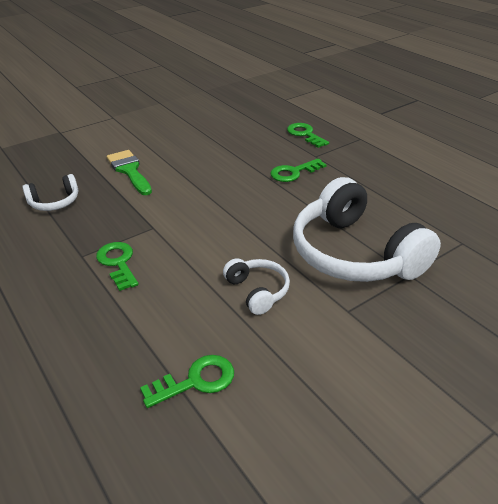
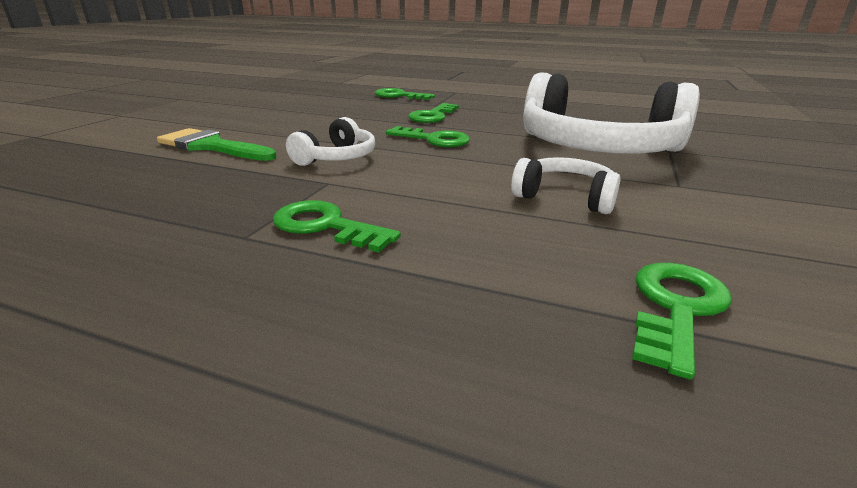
camera: 35 degrees left, 10 degrees down
white headphones [22,174,78,211] -> white headphones moved to [286,117,375,166]
none -> green key [386,126,470,147]

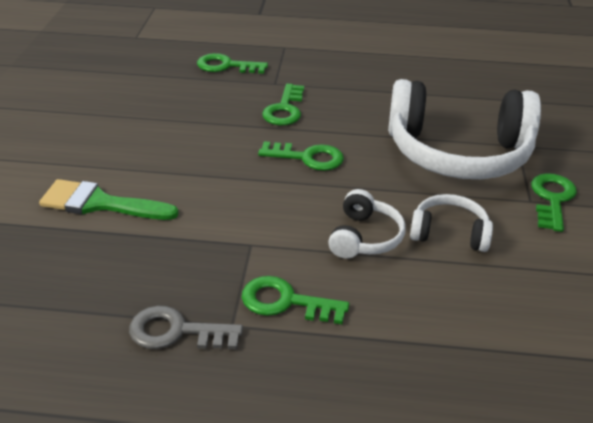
camera: 15 degrees left, 10 degrees up
white headphones [286,117,375,166] -> white headphones moved to [328,189,406,259]
green key [632,263,732,380] -> green key moved to [531,173,577,232]
none -> grey key [129,306,243,349]

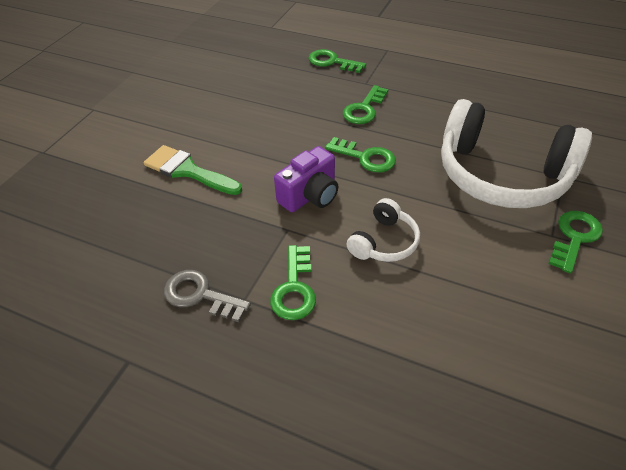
camera: 20 degrees right, 10 degrees up
green key [242,276,349,324] -> green key turned 120 degrees counterclockwise [270,245,316,320]
white headphones [410,194,493,252] -> none
none -> purple camera [274,146,338,212]

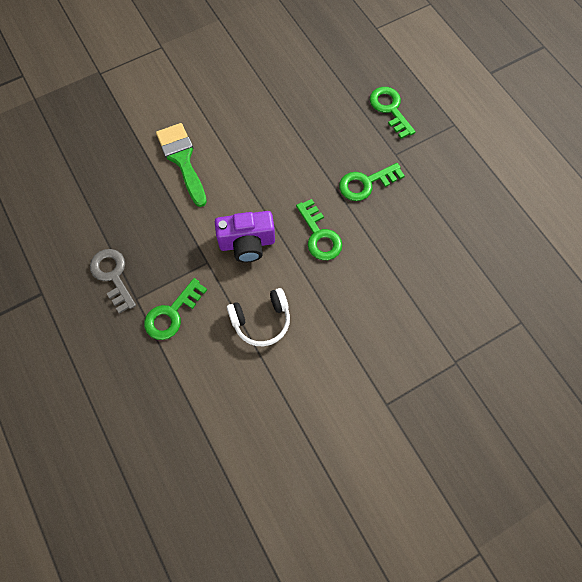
camera: 35 degrees right, 20 degrees up
white headphones [441,99,592,208] -> none
green key [548,211,603,274] -> none

